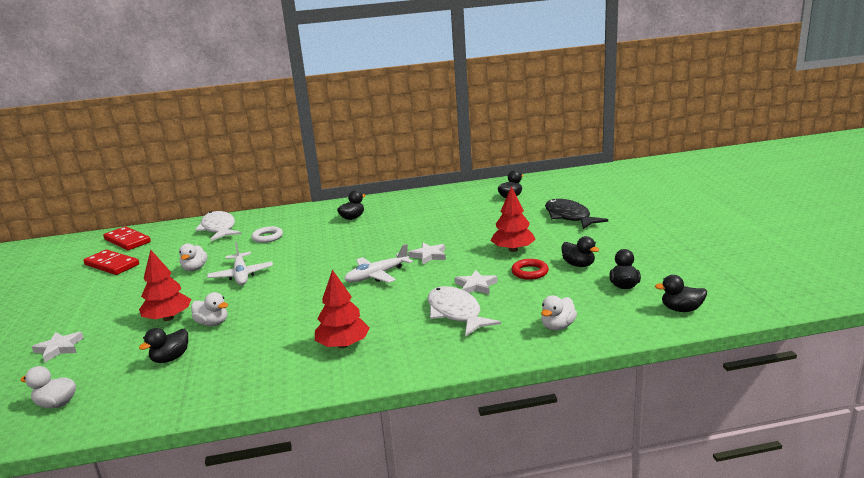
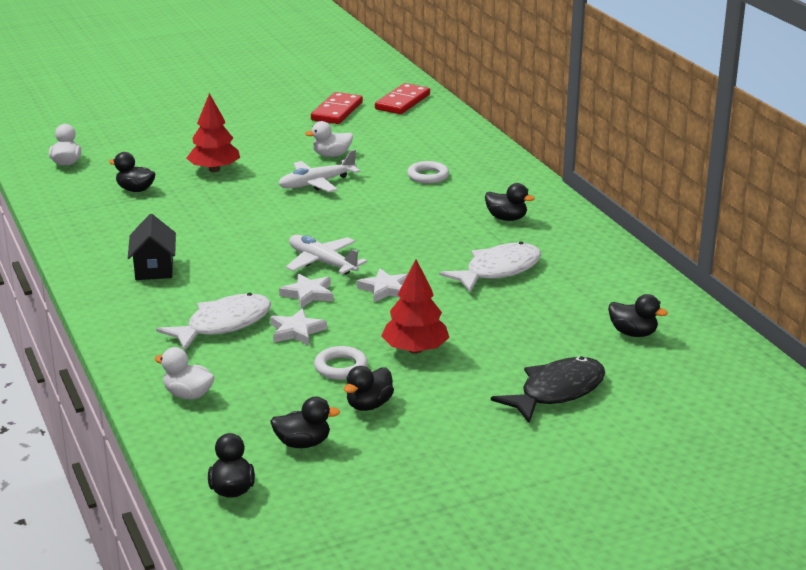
camera: 75 degrees right, 5 degrees up
white star [32,332,84,362] -> white star moved to [279,274,333,308]
white duck [191,292,228,326] -> none
white fish [195,211,241,241] -> white fish moved to [439,242,541,292]
red tree [315,269,369,348] -> black house [128,214,176,280]
red ring [511,259,549,280] -> white ring [314,346,368,380]

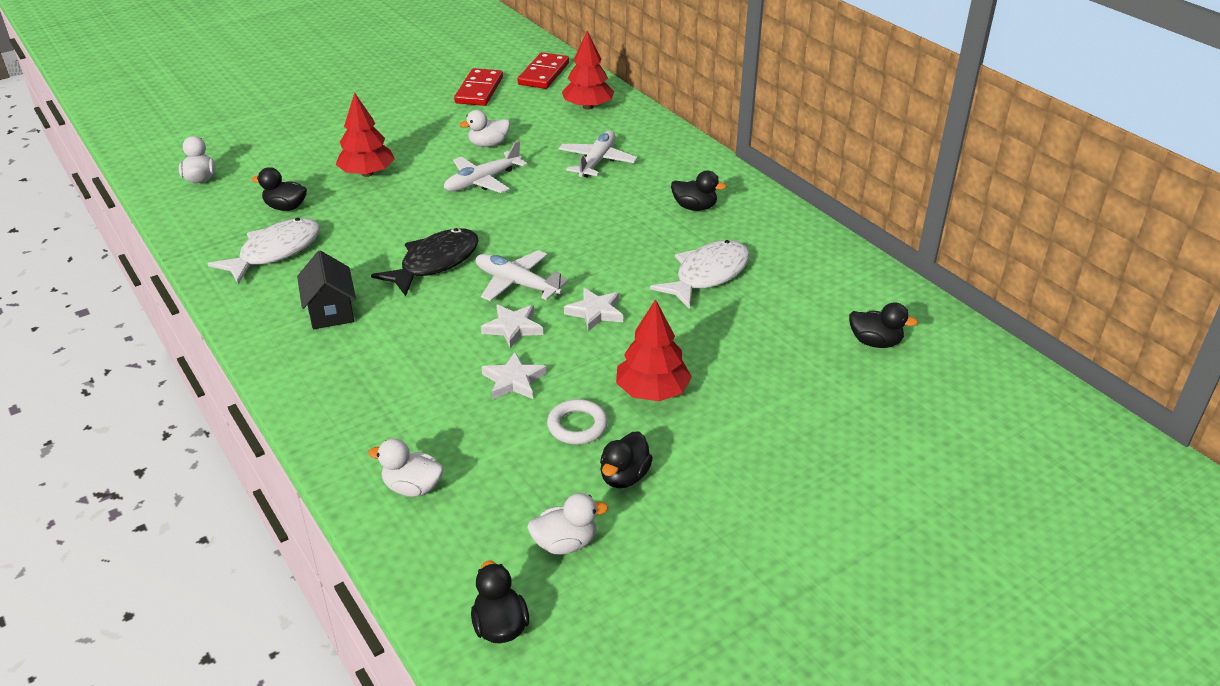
camera: 10 degrees left, 10 degrees up
white fish [156,293,271,351] -> white fish moved to [207,218,320,284]
black duck [270,397,340,448] -> white duck [527,493,608,555]
white ring [407,161,449,184] -> white plane [558,131,638,177]
black fish [491,356,605,423] -> black fish moved to [371,228,479,296]
none -> red tree [562,31,614,110]

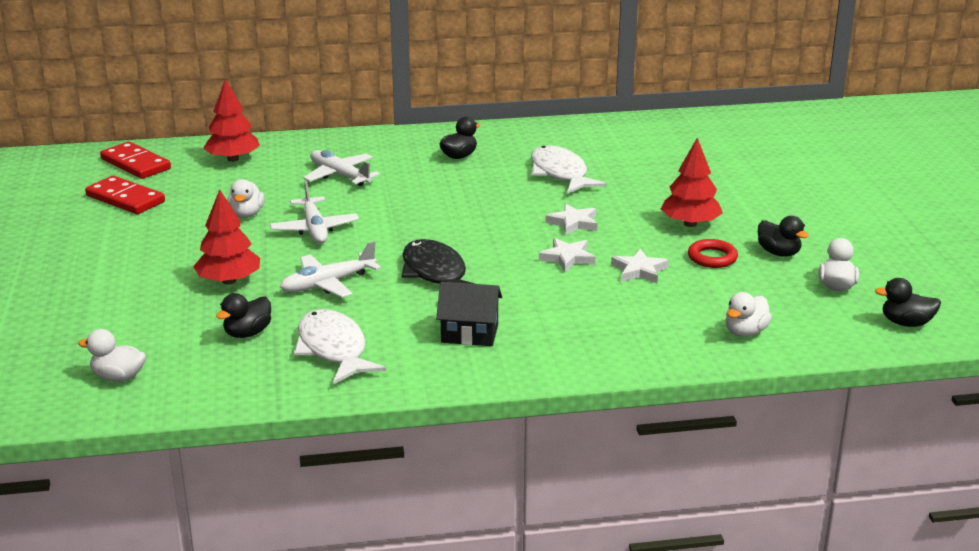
camera: 65 degrees left, 10 degrees down
white plane [475,250,569,301] -> white plane moved to [280,241,381,298]
white ring [547,399,608,445] -> red ring [688,239,738,268]
black duck [849,302,918,348] -> none

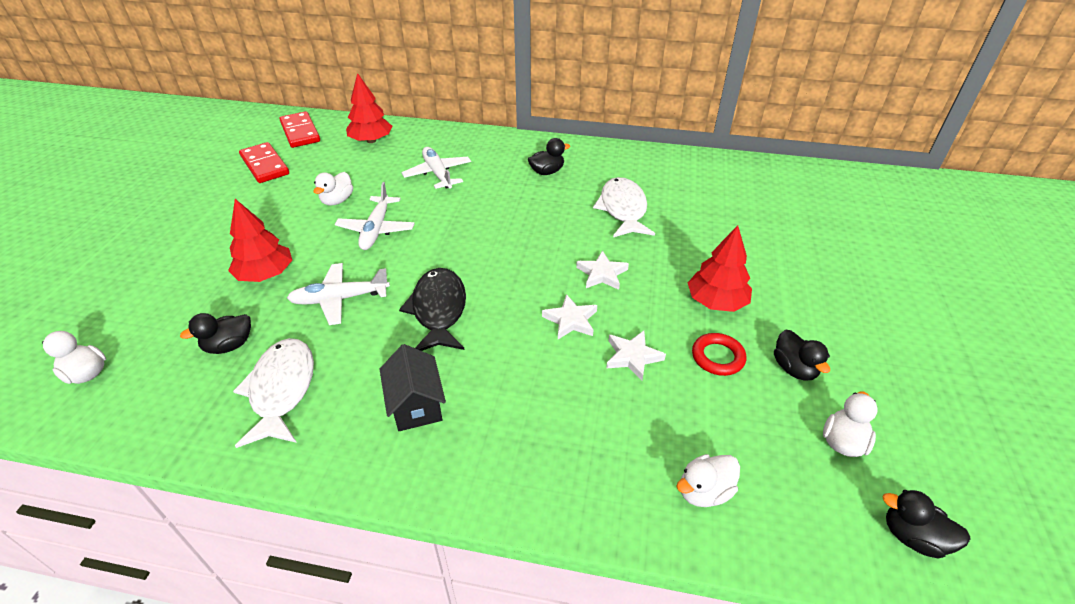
camera: 20 degrees right, 15 degrees up
black house [436,282,502,346] -> black house turned 45 degrees clockwise [379,344,446,431]

